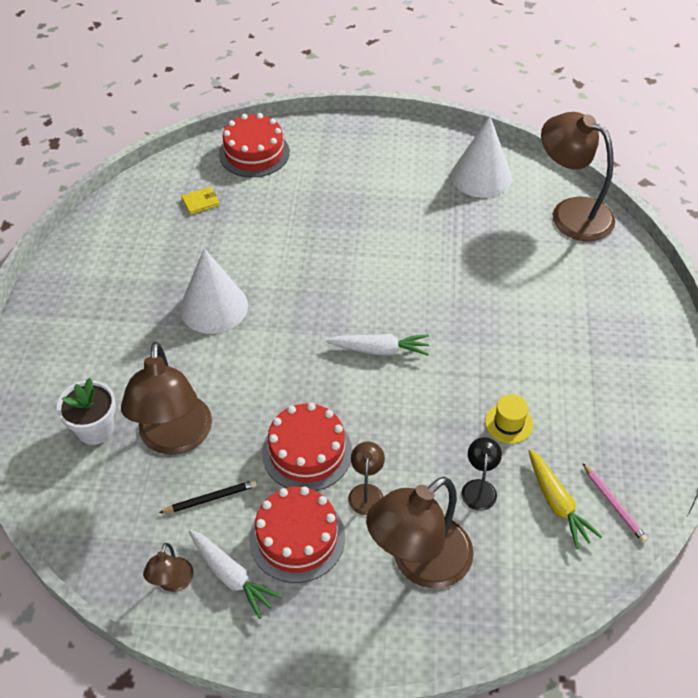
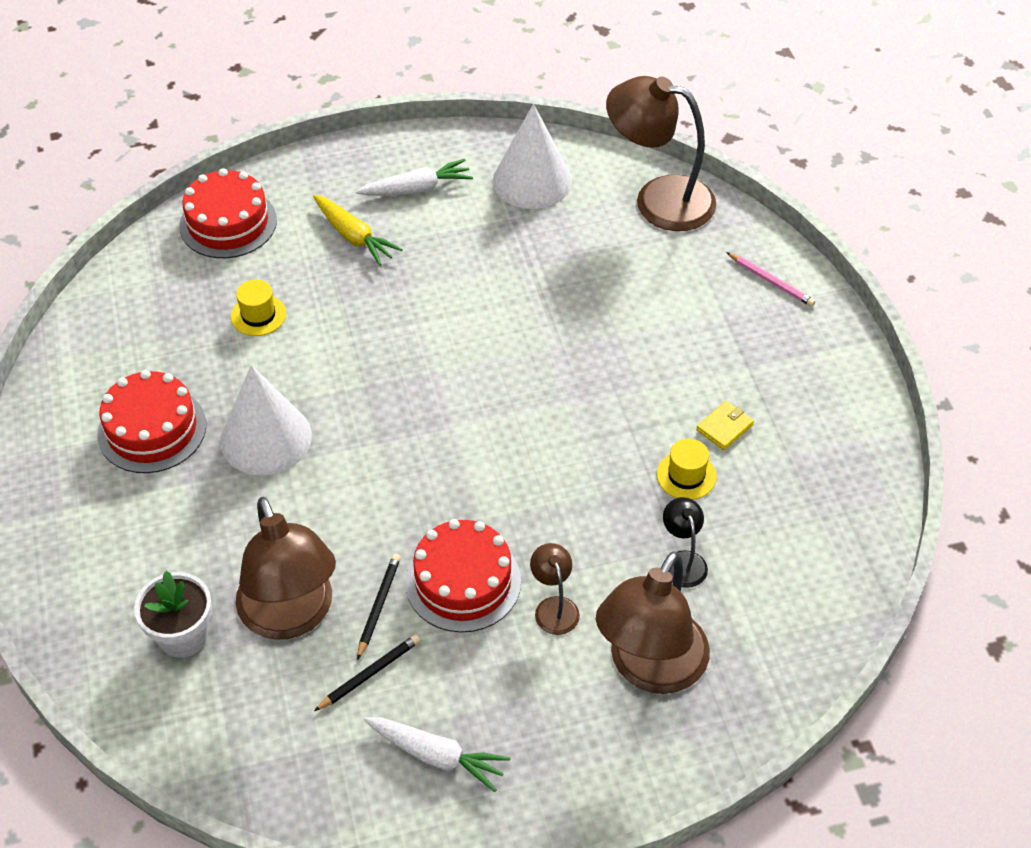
camera: 20 degrees left, 0 degrees up
brown lamp [143,543,194,592] -> none
yellow wallet [181,187,220,215] -> yellow wallet moved to [696,401,754,450]
red cake [249,486,345,583] -> red cake moved to [98,370,206,473]
white carrot [326,334,429,356] -> white carrot moved to [356,159,473,195]
yellow carrot [529,449,602,549] -> yellow carrot moved to [313,195,403,266]
pink pencil [583,463,648,543] -> pink pencil moved to [726,252,815,307]
none -> yellow hat [231,279,286,336]
none -> black pencil [357,554,401,660]

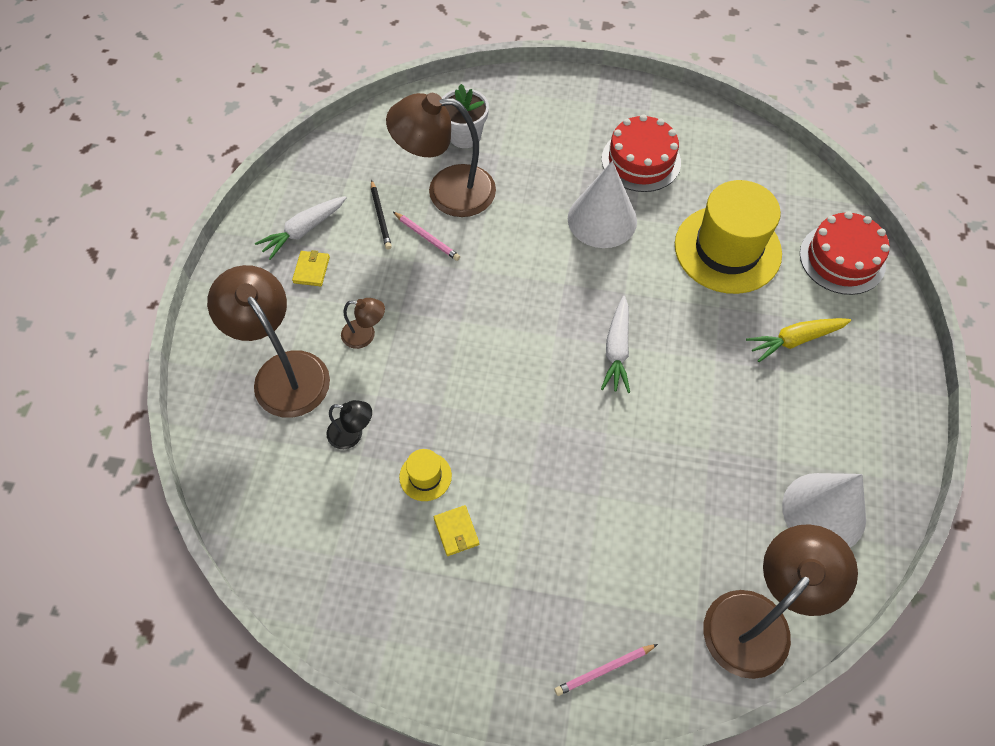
camera: 115 degrees right, 10 degrees up
yellow hat [231,279,286,336] -> yellow hat [675,180,782,294], size x2.33
white carrot [356,159,473,195] -> white carrot moved to [601,296,630,393]
black pencil [357,554,401,660] -> pink pencil [393,212,460,261]
red cake [405,519,521,632] -> none
none -> yellow wallet [292,250,330,286]

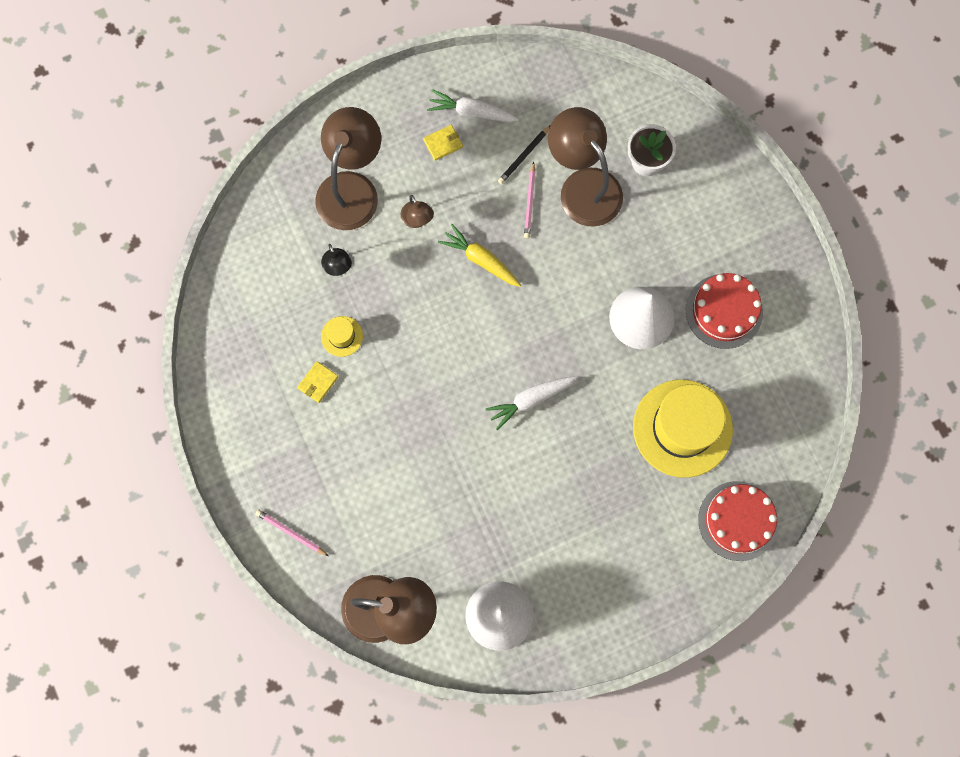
camera: 55 degrees right, 15 degrees up
yellow carrot [746,318,851,362] -> yellow carrot moved to [438,224,521,287]

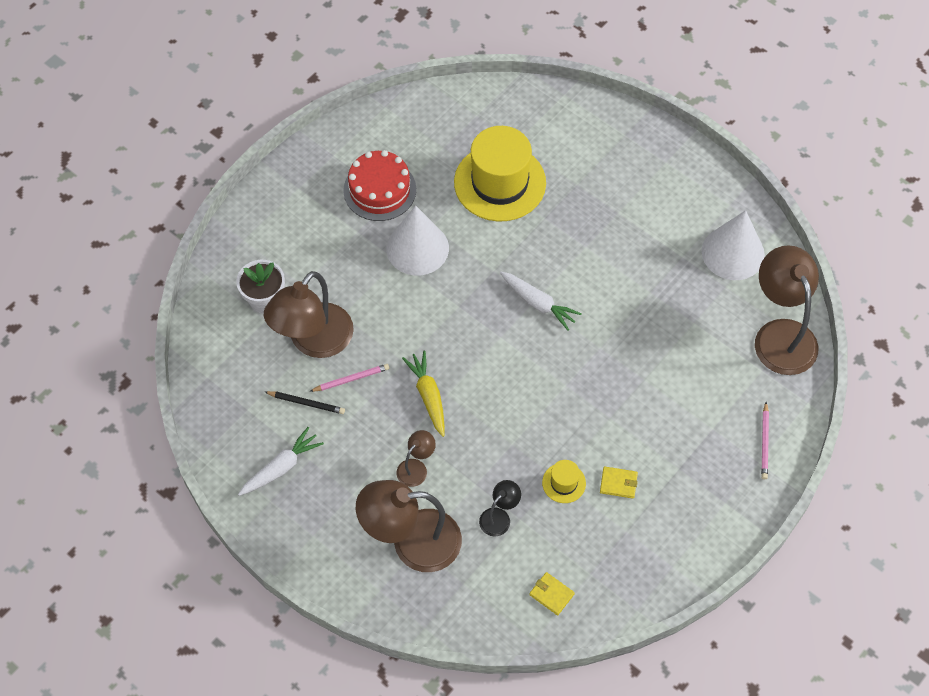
camera: 115 degrees left, 15 degrees down
yellow wallet [423,125,463,161] -> yellow wallet moved to [529,572,575,615]
white carrot [427,89,519,122] -> white carrot turned 120 degrees counterclockwise [238,427,324,496]
yellow carrot [438,224,521,287] -> yellow carrot turned 150 degrees clockwise [402,350,445,437]
red cake [698,481,778,561] -> none

